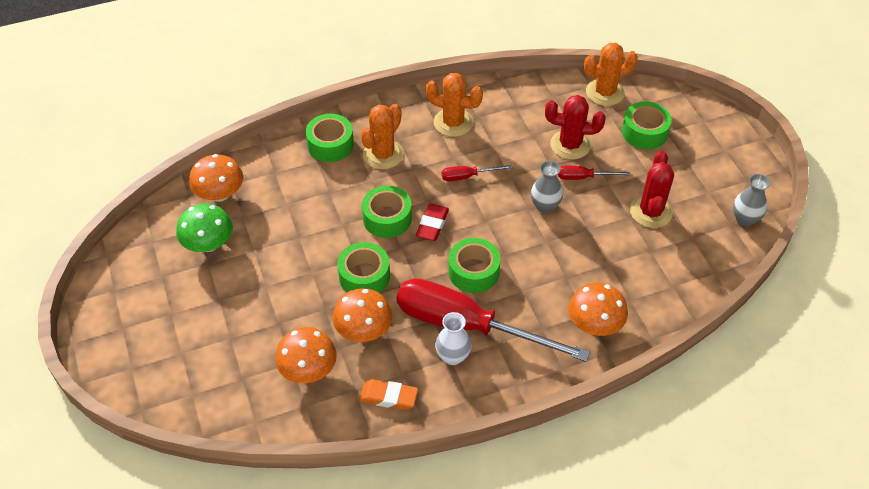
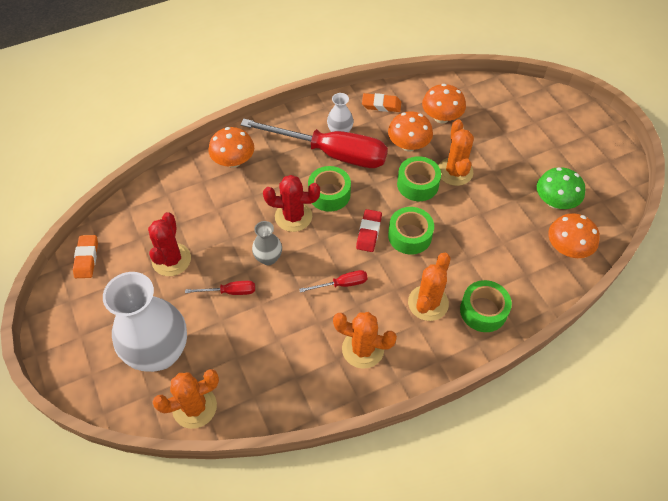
camera: 175 degrees right, 5 degrees up
red cactus [545,95,606,160] -> red cactus moved to [263,175,320,232]
green tape [622,101,672,149] -> white vase [103,272,187,372]
grey vase [733,174,771,227] -> orange eraser [73,235,98,278]
none -> orange cactus [438,119,474,186]

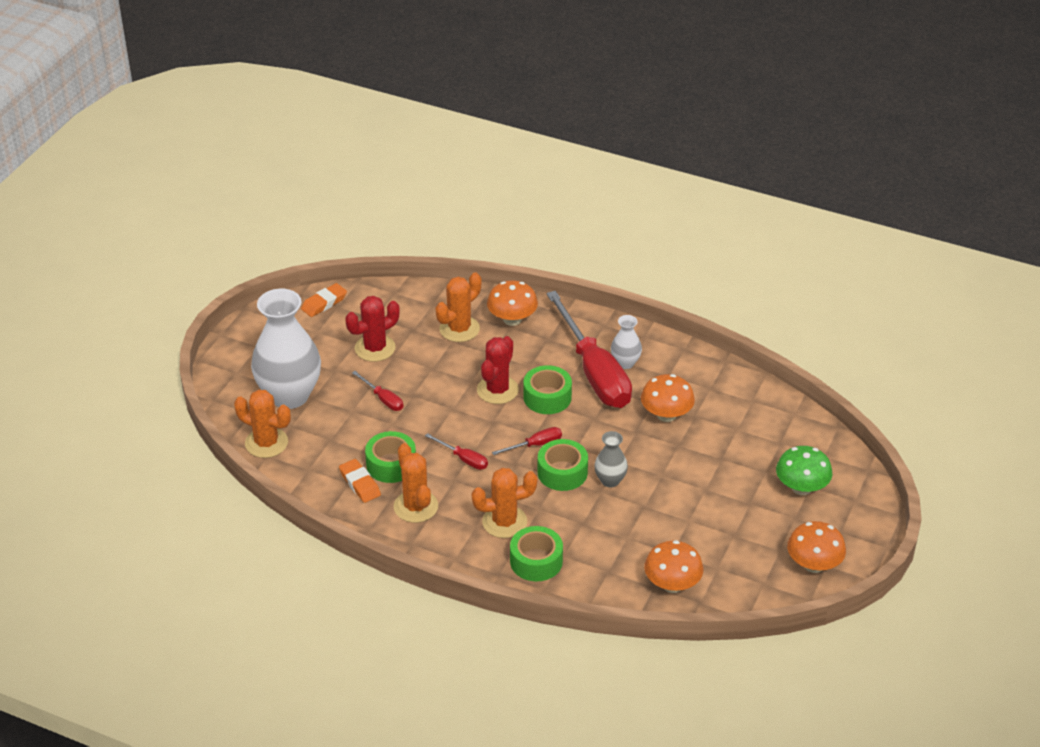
camera: 50 degrees right, 15 degrees down
grey vase [252,221,282,265] -> grey vase moved to [594,431,628,488]
red cactus [263,175,320,232] -> red cactus turned 60 degrees clockwise [477,336,519,404]
red eraser [356,209,382,252] -> red screwdriver [492,427,562,455]
orange eraser [362,93,401,112] -> orange eraser moved to [339,459,381,503]
green tape [397,156,441,201] -> green tape moved to [365,431,416,483]
orange mushroom [422,84,466,123] -> orange mushroom moved to [787,521,846,573]
orange cactus [438,119,474,186] -> orange cactus moved to [435,273,481,342]
green mushroom [537,167,585,209] -> green mushroom moved to [776,446,832,495]

